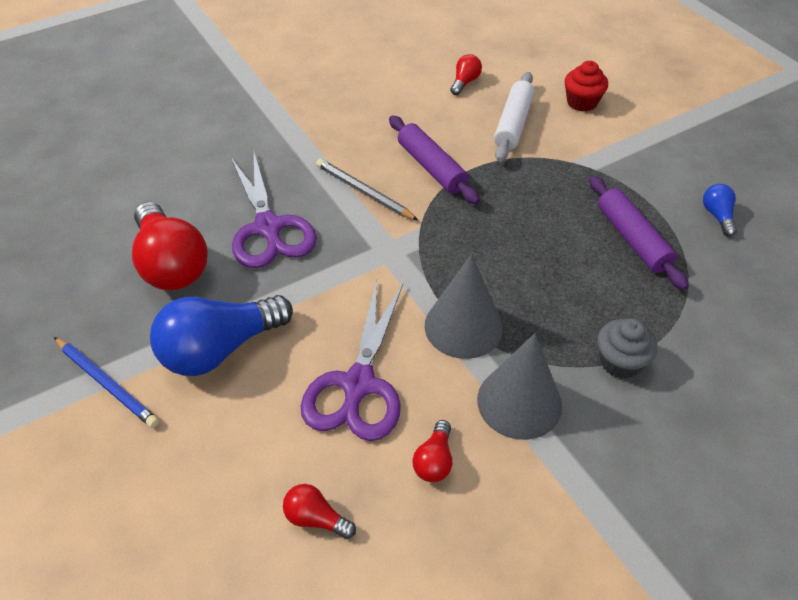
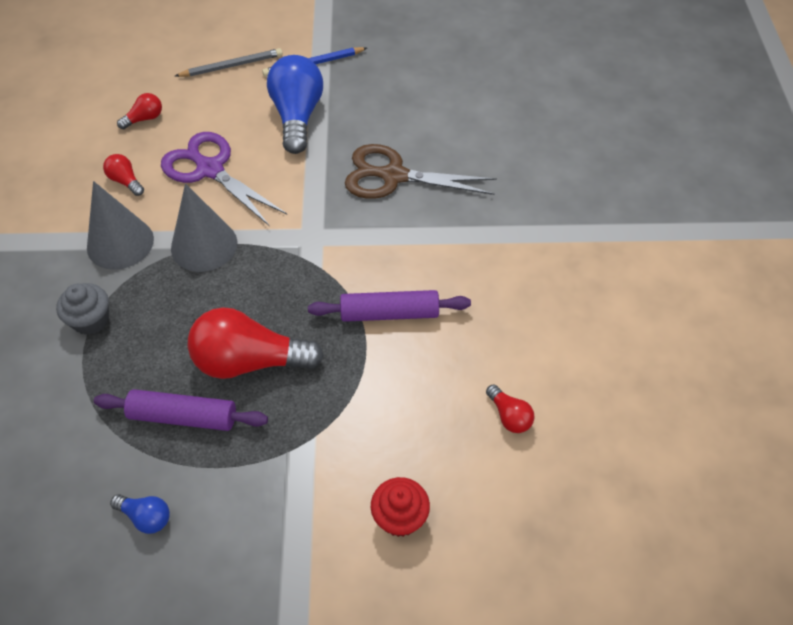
camera: 120 degrees right, 5 degrees up
red light bulb [132,202,208,291] -> red light bulb moved to [188,307,324,379]
purple scissors [231,153,317,268] -> brown scissors [345,144,497,199]
grey pencil [316,159,418,220] -> grey pencil moved to [175,48,283,77]
white rolling pin [494,72,535,162] -> none

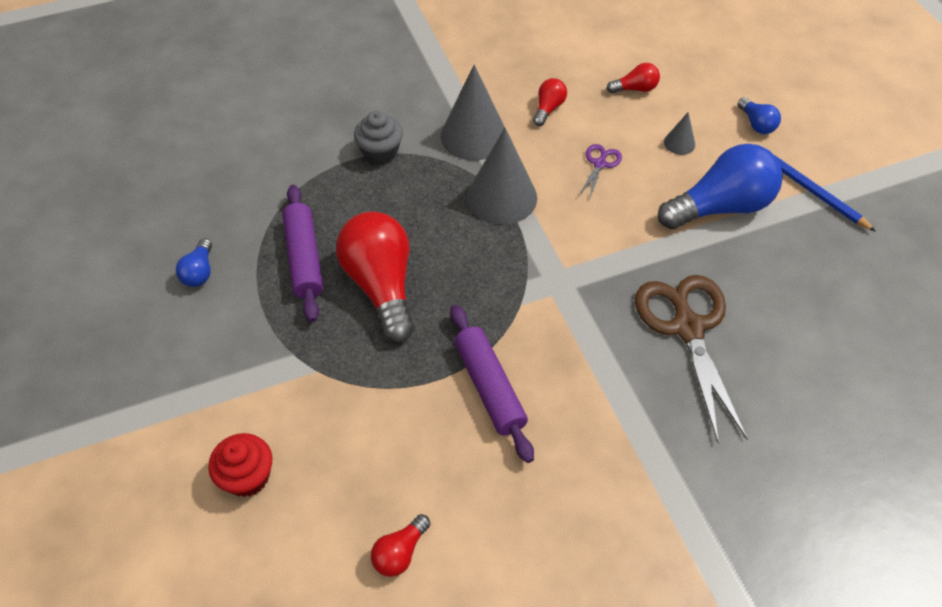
camera: 70 degrees right, 0 degrees up
red light bulb [117,93,162,130] -> red light bulb turned 45 degrees counterclockwise [607,63,660,93]
purple scissors [161,132,287,226] -> purple scissors [578,144,622,200], size x0.46
grey pencil [175,48,283,77] -> blue light bulb [738,97,781,134]
none -> grey cone [664,112,695,155]

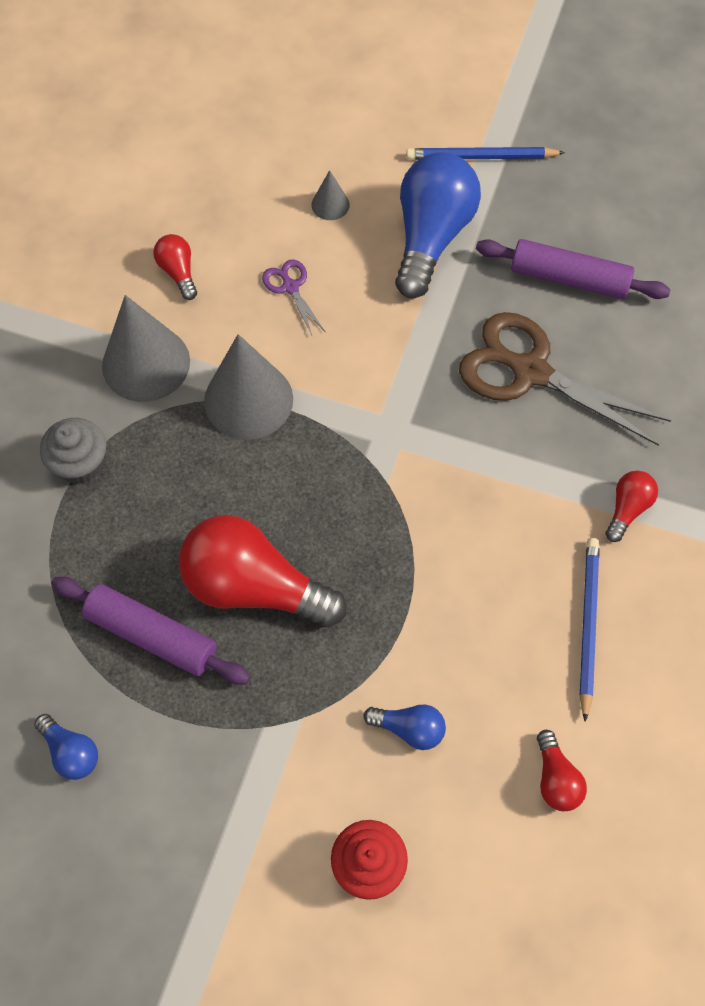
camera: 50 degrees left, 10 degrees up
purple rolling pin [450,305,534,463] -> purple rolling pin moved to [476,239,671,299]
red light bulb [607,63,660,93] -> red light bulb moved to [606,471,658,542]
blue light bulb [738,97,781,134] -> blue light bulb moved to [363,705,446,750]
none -> blue pencil [580,538,600,722]

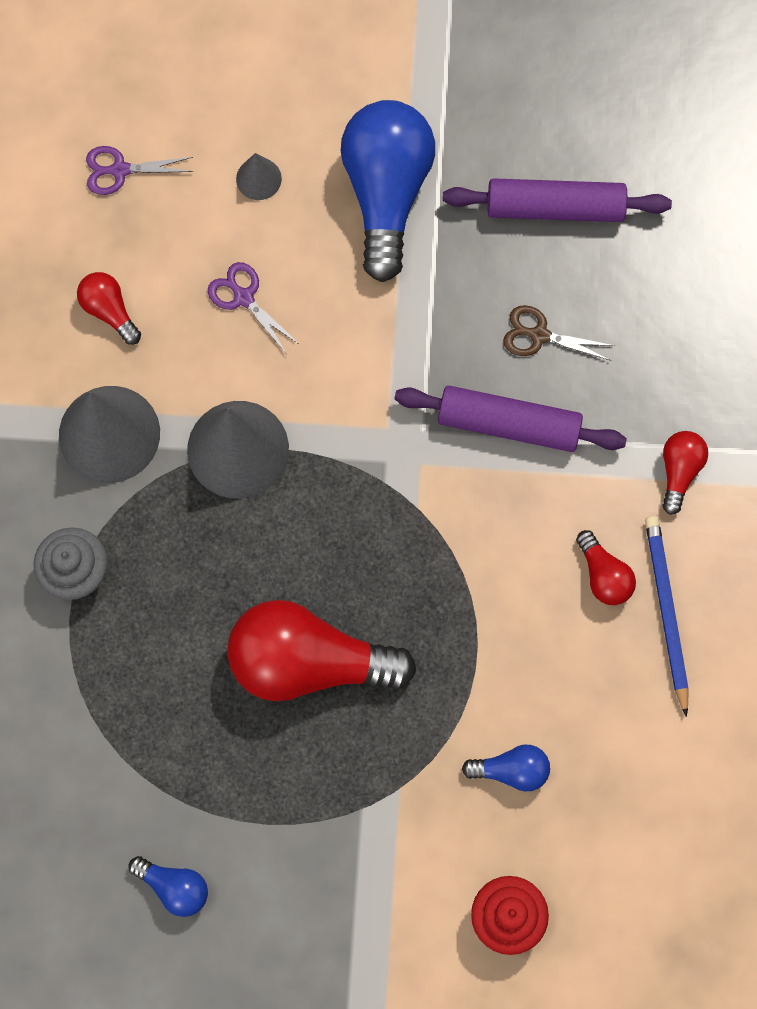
camera: 15 degrees left, 10 degrees up
purple rolling pin [51,577,250,685] -> purple rolling pin moved to [394,386,627,452]
blue pencil [406,147,565,160] -> none
brown scissors [459,312,671,446] -> brown scissors [503,305,615,361], size x0.46
red light bulb [537,730,587,811] -> red light bulb moved to [576,530,636,605]
none -> purple scissors [86,146,194,195]

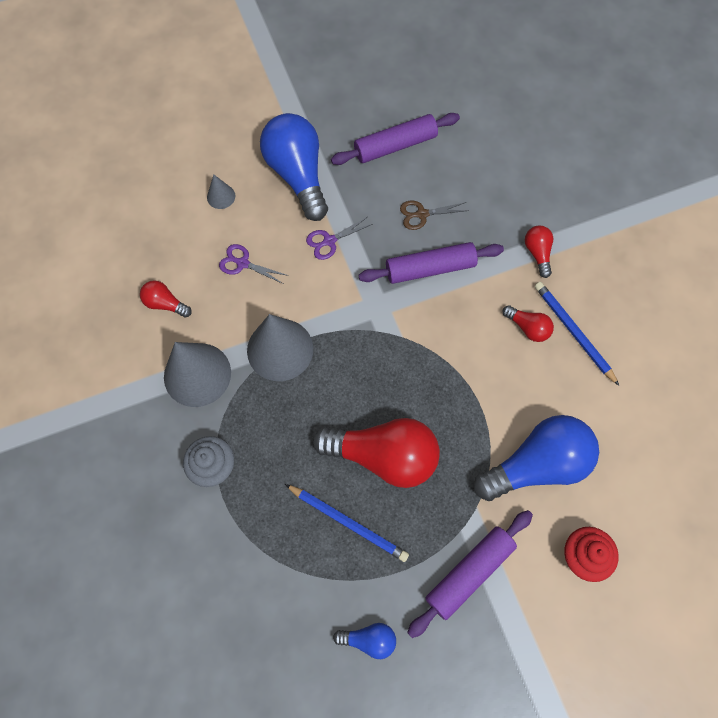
camera: 25 degrees left, 5 degrees down
purple scissors [86,146,194,195] -> purple scissors moved to [306,217,373,260]
red light bulb [227,600,416,701] -> red light bulb turned 150 degrees counterclockwise [313,418,440,488]
blue light bulb [462,745,550,792] -> blue light bulb [474,415,599,501], size x2.17
none -> blue pencil [285,484,409,562]
none -> purple rolling pin [407,510,533,638]

